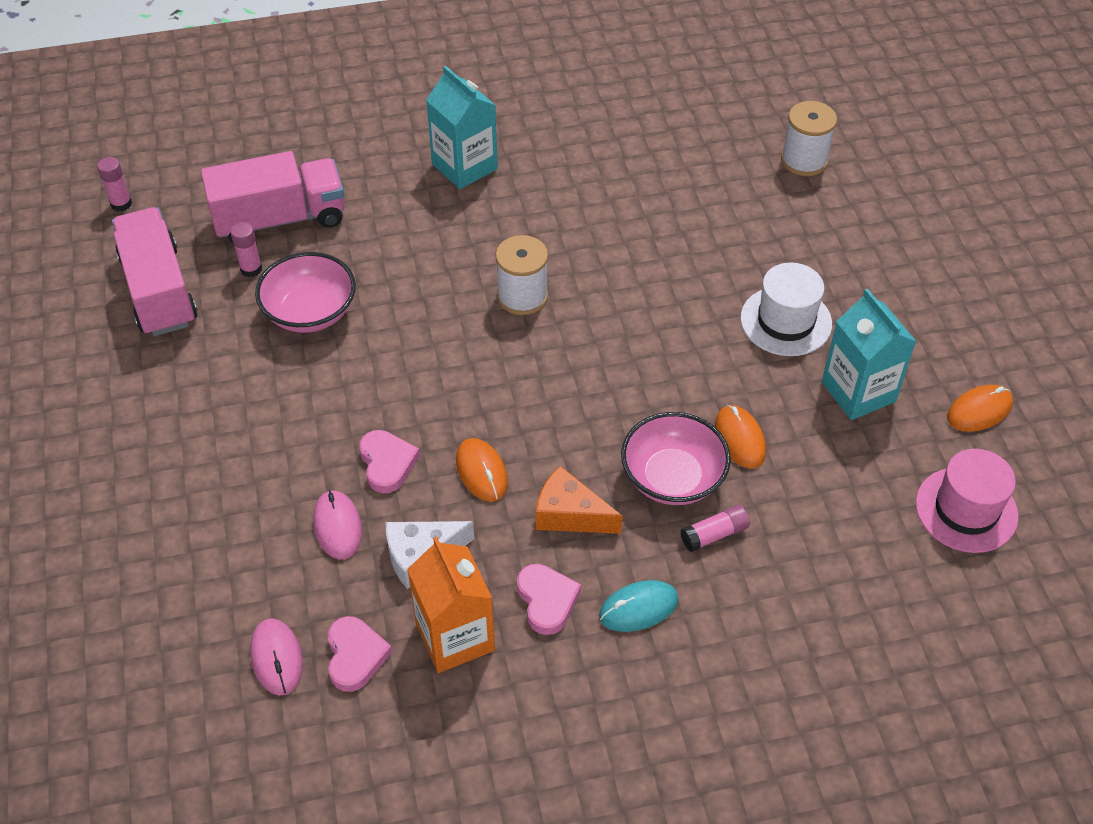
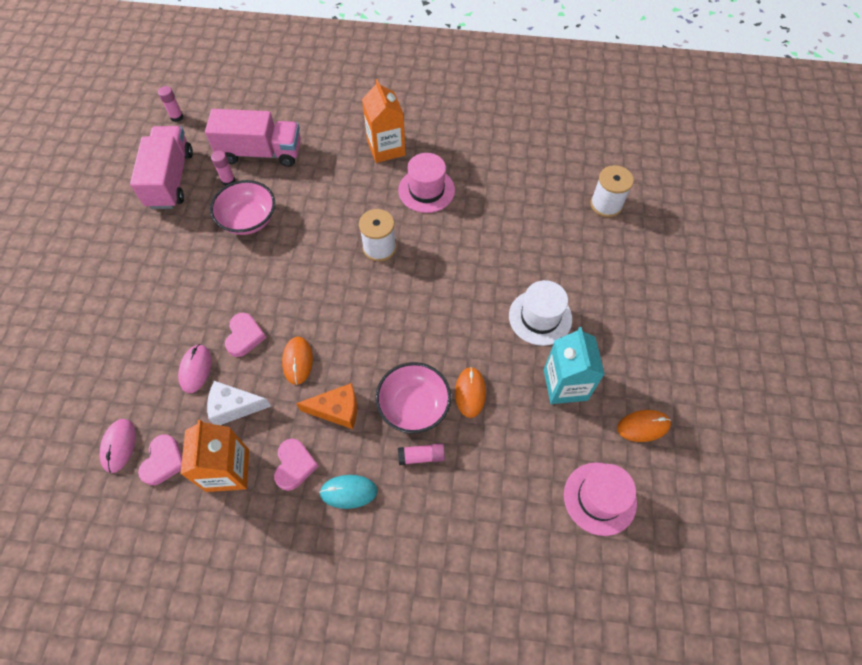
camera: 20 degrees right, 10 degrees up
turquoise carton [426,65,498,189] -> orange carton [362,79,406,163]
orange cheese [536,466,623,534] -> orange cheese turned 135 degrees clockwise [296,383,357,429]
none -> pink hat [398,153,455,213]

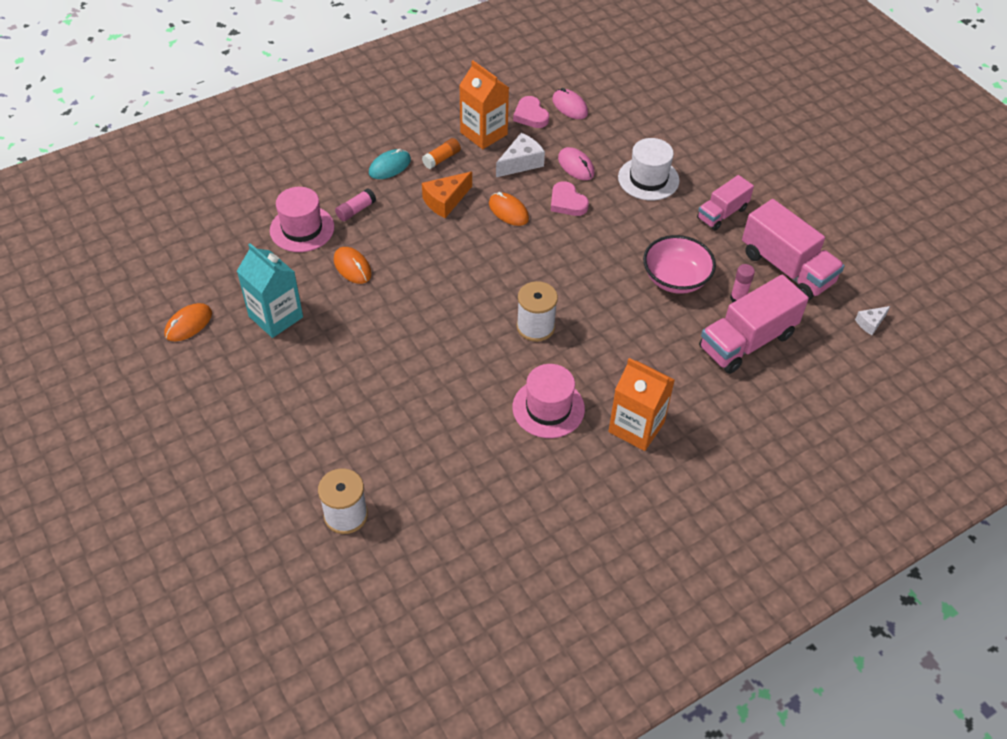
camera: 140 degrees right, 10 degrees down
pink glue stick [158,86,184,122] -> white cheese [855,306,890,335]
pink heart [274,439,319,491] -> orange glue stick [422,138,461,169]
pink bowl [375,362,451,434] -> none
white hat [509,280,572,346] -> white hat moved to [618,138,680,201]
pink hat [564,462,637,536] -> pink hat moved to [270,187,335,252]
none -> pink truck [697,175,754,230]

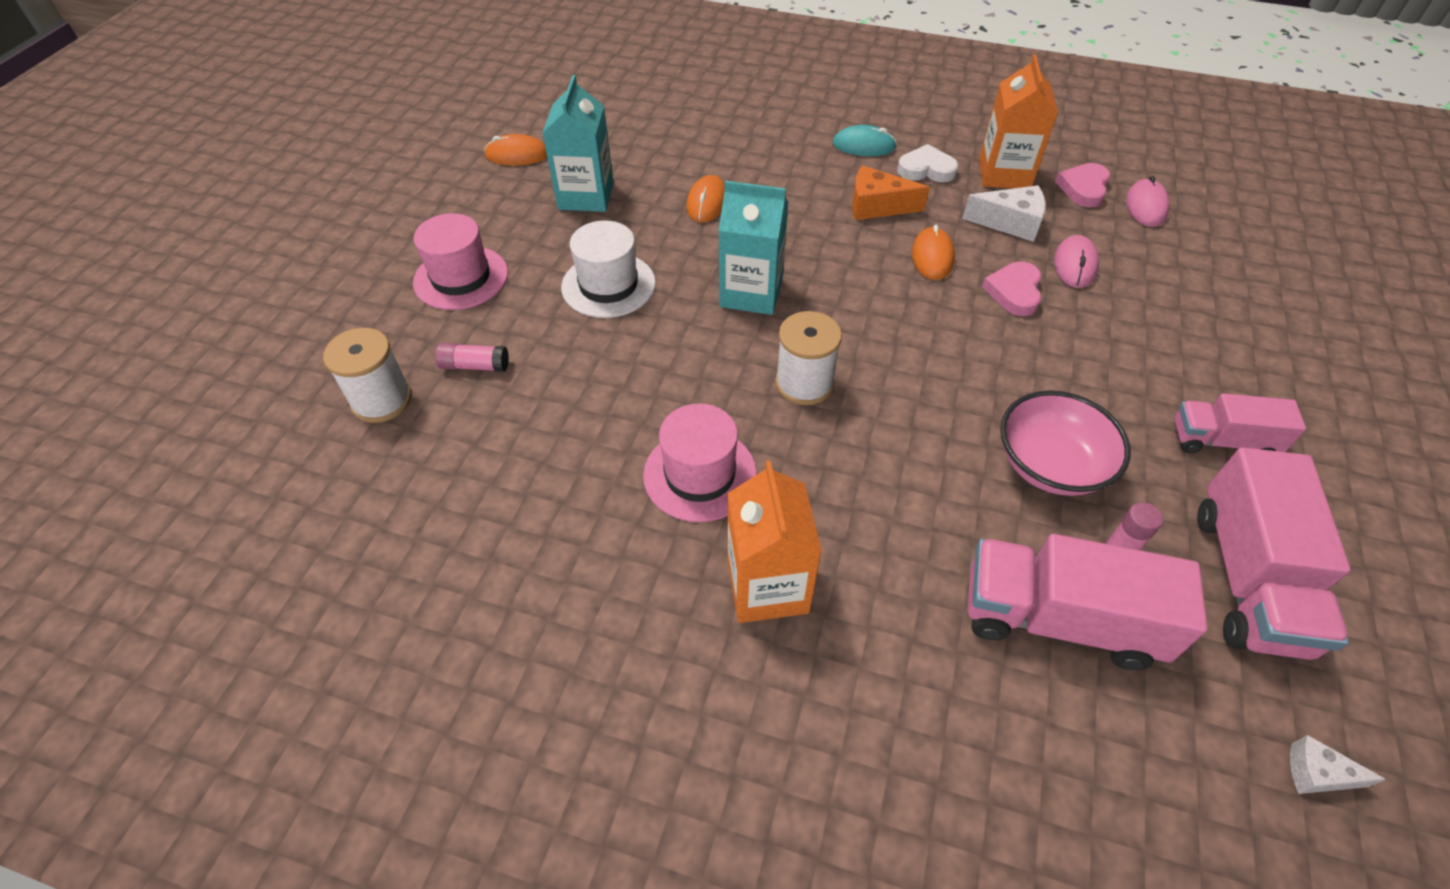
camera: 50 degrees right, 0 degrees up
pink hat [270,187,335,252] -> pink hat moved to [413,213,508,310]
pink glue stick [335,188,376,221] -> pink glue stick moved to [435,343,509,372]
orange glue stick [422,138,461,169] -> white heart [897,144,958,182]
white hat [618,138,680,201] -> white hat moved to [561,220,656,318]
none -> turquoise carton [719,181,788,315]

